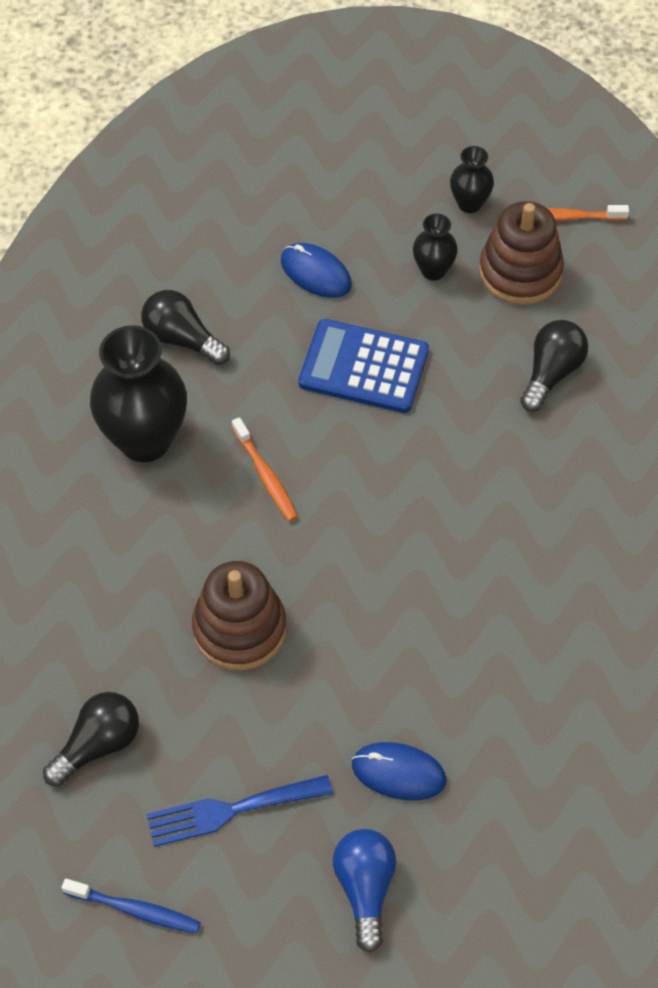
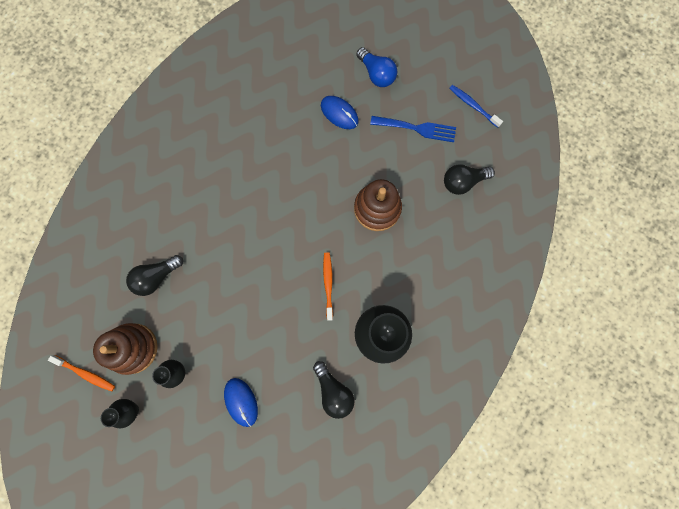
camera: 155 degrees left, 20 degrees up
blue calculator [299,319,429,413] -> none
blue light bulb [333,829,396,953] -> blue light bulb turned 60 degrees counterclockwise [356,47,397,87]

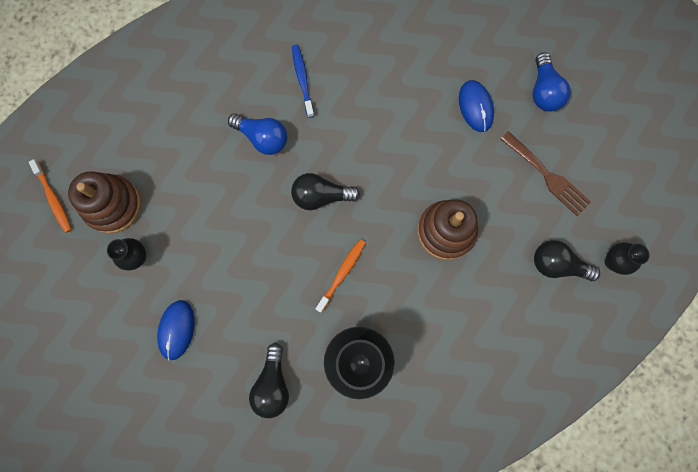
camera: 35 degrees right, 0 degrees up
black vase [101,399,139,428] -> black vase moved to [605,242,649,275]
black light bulb [126,255,183,296] -> black light bulb moved to [291,173,360,210]
blue fork [370,116,456,142] -> brown fork [500,131,591,216]
blue toothbrush [449,85,503,128] -> blue toothbrush moved to [292,45,314,118]
none -> blue light bulb [228,113,287,155]

